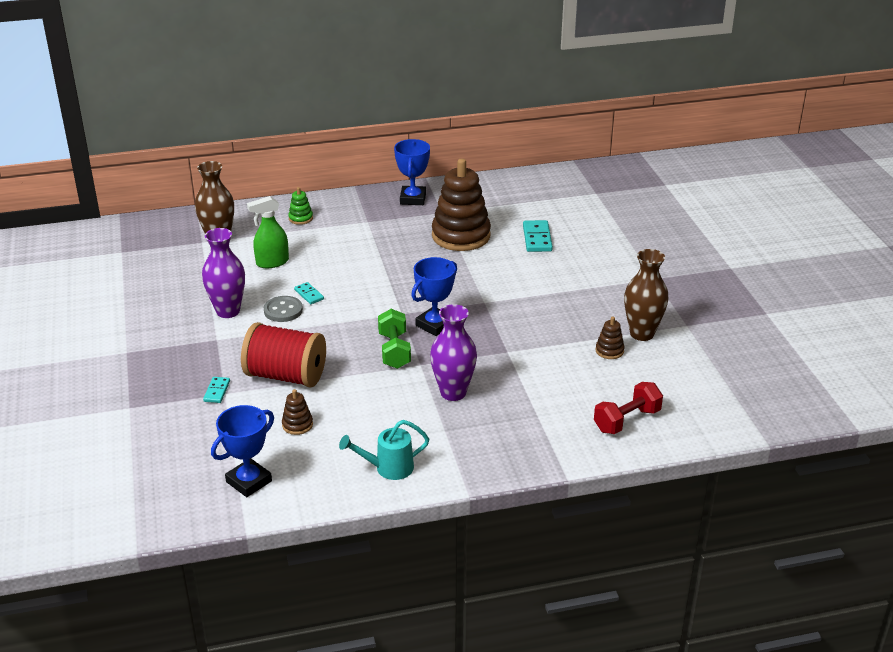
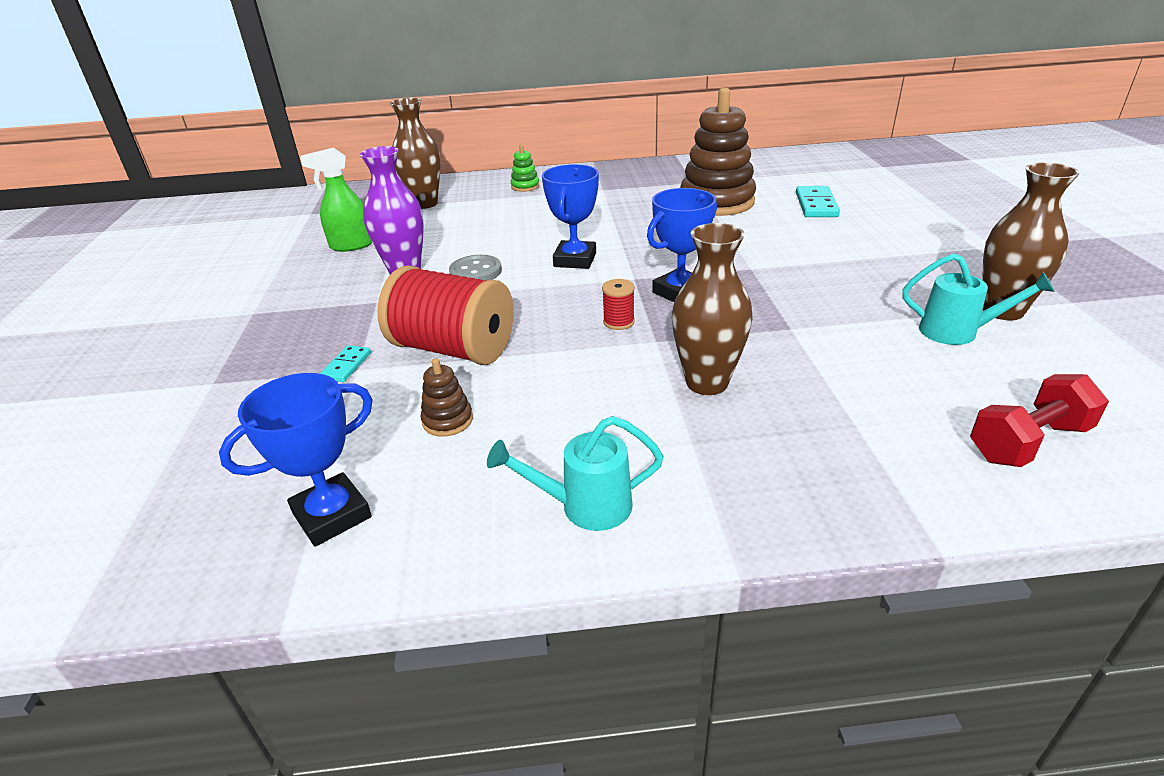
camera: 10 degrees right, 0 degrees up
green spray bottle [247,196,289,268] -> green spray bottle moved to [300,147,372,252]
turquoise domino [294,282,324,304] -> none
green dumbbell [378,309,411,369] -> red spool [602,279,635,330]
blue trophy [394,139,430,205] -> blue trophy moved to [542,164,599,269]
purple vase [430,304,477,401] -> brown vase [672,223,753,395]
brown stacking toy [596,317,624,359] -> turquoise watering can [902,253,1055,345]

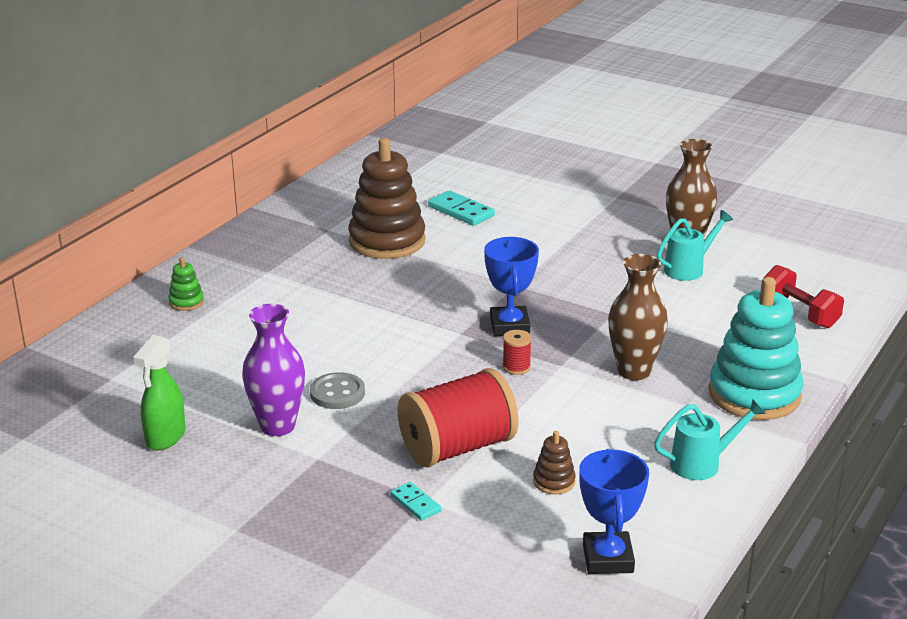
camera: 55 degrees left, 5 degrees down
brown vase [390,98,441,209] -> none
turquoise watering can [487,416,664,531] -> turquoise watering can turned 135 degrees counterclockwise [654,399,766,480]
blue trophy [542,164,599,269] -> none
red dumbbell [970,374,1109,467] -> red dumbbell turned 45 degrees counterclockwise [763,265,844,328]
none -> turquoise stacking toy [709,277,803,420]

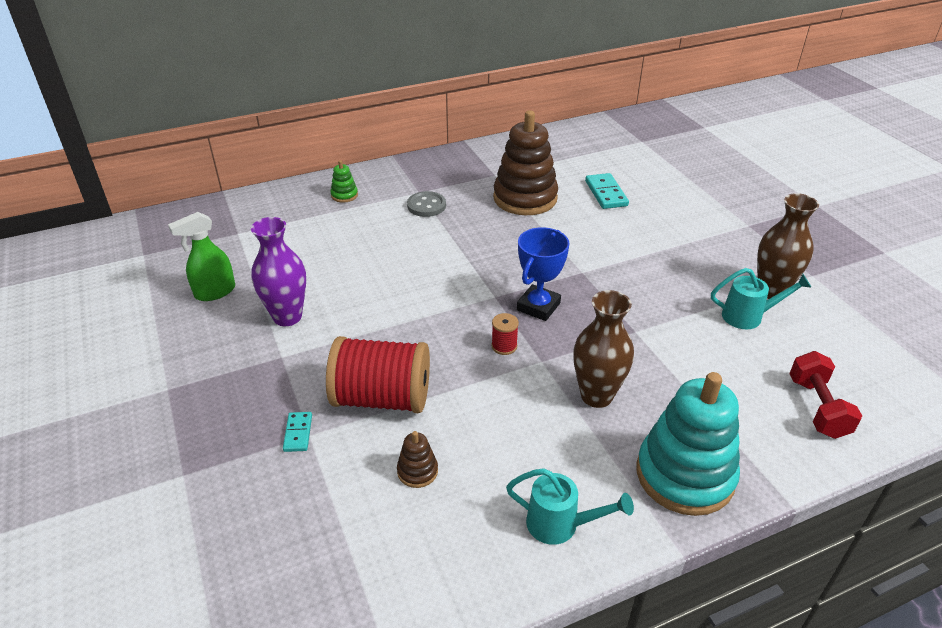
camera: 35 degrees right, 10 degrees up
grey button [310,372,365,409] -> grey button moved to [407,191,446,217]
blue trophy [579,449,649,574] -> none

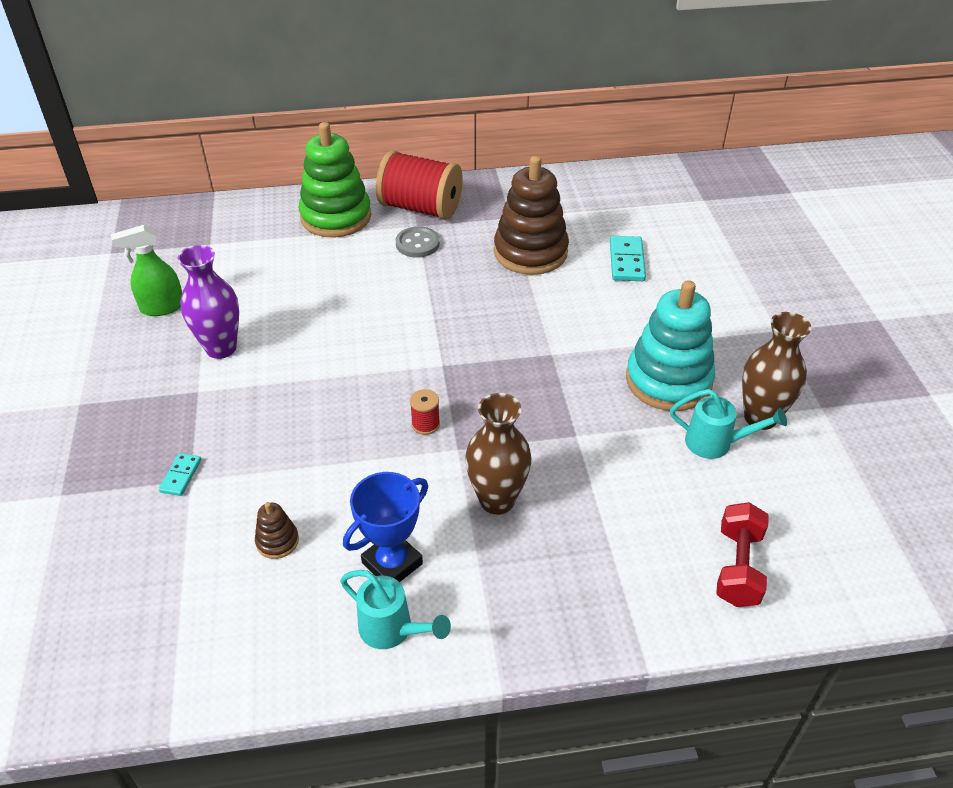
camera: 15 degrees right, 5 degrees up
red spool [326,336,430,413] -> red spool moved to [376,150,463,220]
green stacking toy [331,160,358,203] -> green stacking toy [298,122,371,238], size x2.37
blue trophy [517,227,570,321] -> blue trophy moved to [343,472,428,582]
turquoise stacking toy [637,372,740,516] -> turquoise stacking toy moved to [626,280,715,411]

